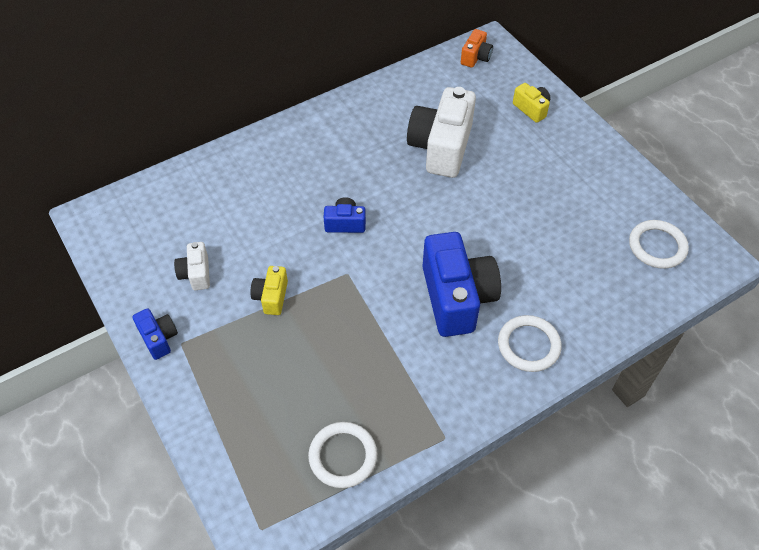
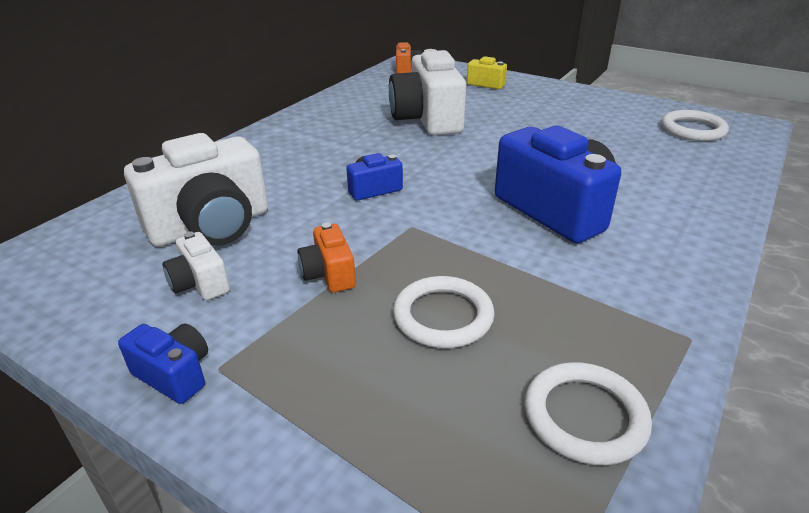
camera: 25 degrees left, 20 degrees down
yellow camera [250,266,288,315] -> orange camera [298,222,356,292]
white ring [498,315,562,372] -> white ring moved to [393,276,495,348]
none -> white camera [124,133,268,247]

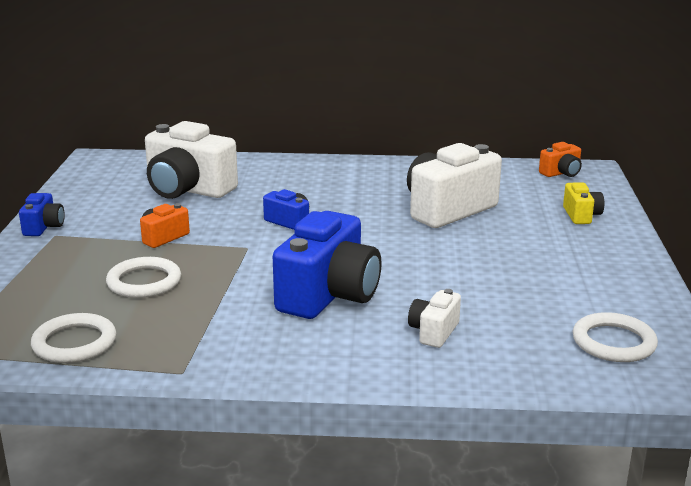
camera: 60 degrees right, 10 degrees down
white camera [162,232,230,300] -> white camera moved to [408,289,461,348]

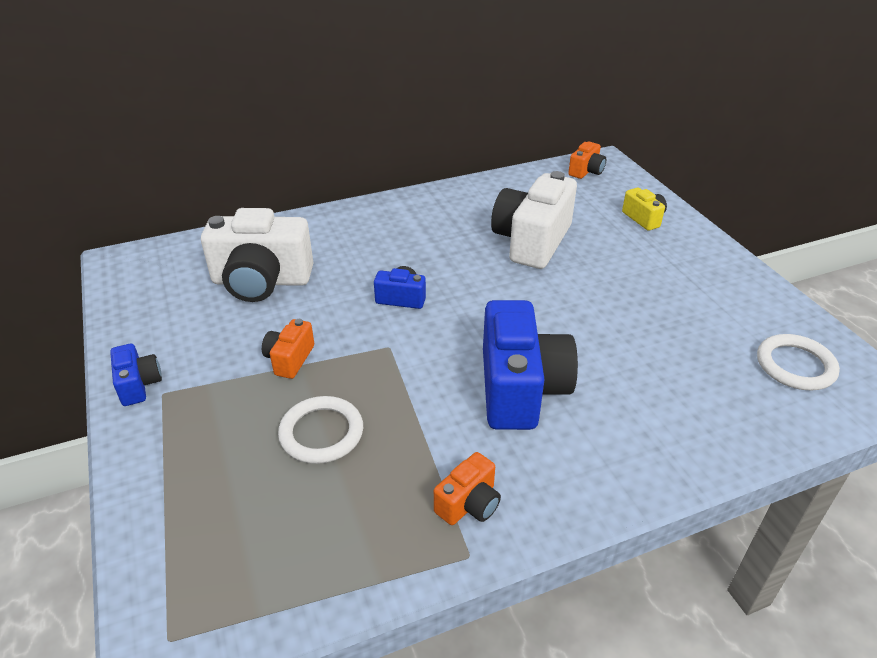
camera: 25 degrees left, 15 degrees up
white ring [31,313,116,363] -> none
white camera [408,289,461,348] -> none
none -> orange camera [434,452,501,525]

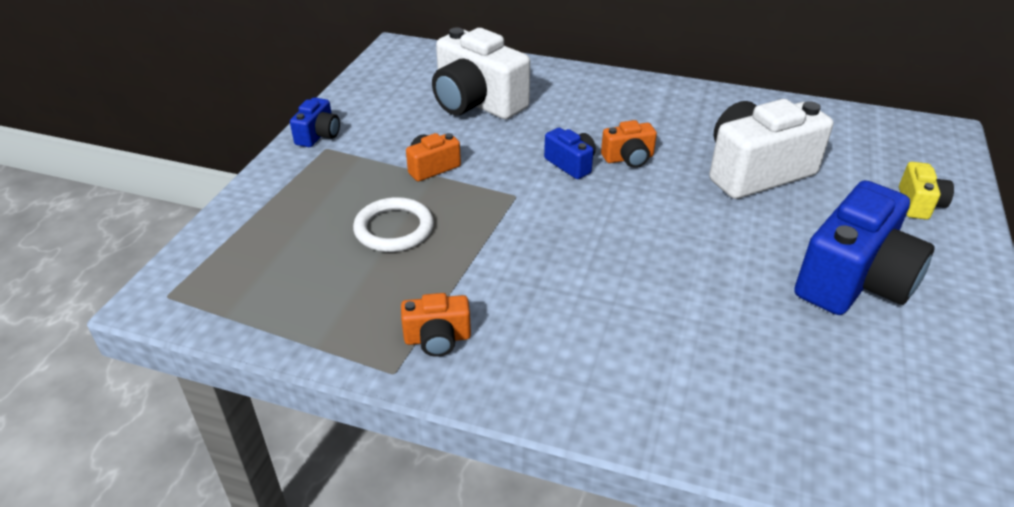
camera: 40 degrees right, 0 degrees up
blue camera [483,300,578,430] -> blue camera moved to [794,180,935,315]
orange camera [568,141,606,179] -> orange camera moved to [601,120,657,168]
white ring [757,334,840,390] -> none

